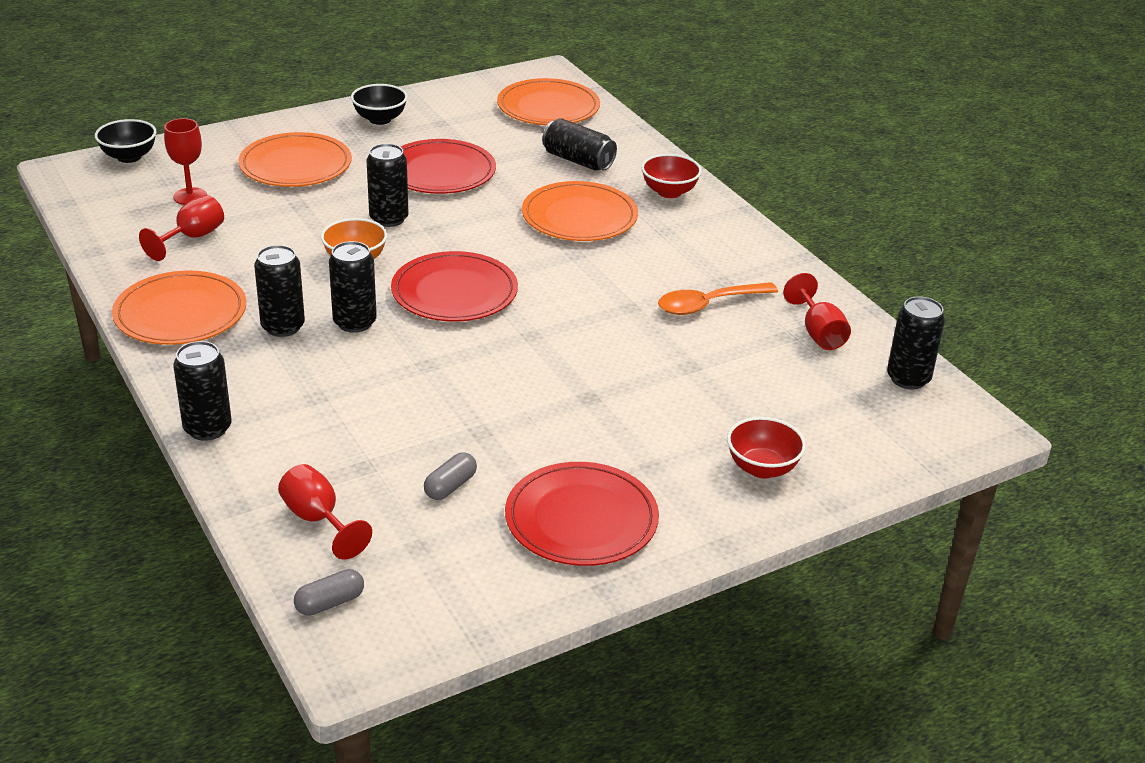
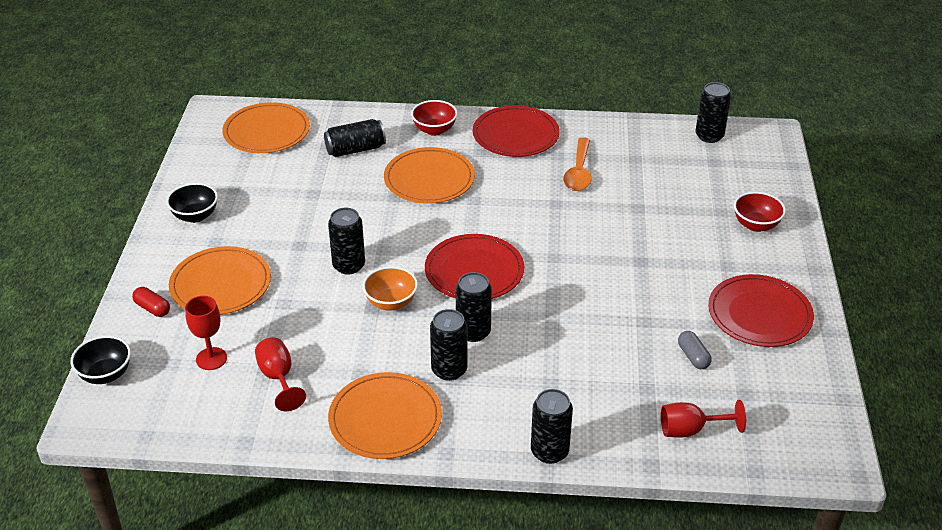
camera: 55 degrees left, 5 degrees up
grey capsule [294,569,364,616] -> none
red plate [401,139,496,194] -> red plate moved to [473,105,560,157]
red goblet [783,273,851,350] -> none
none -> red capsule [132,287,170,317]

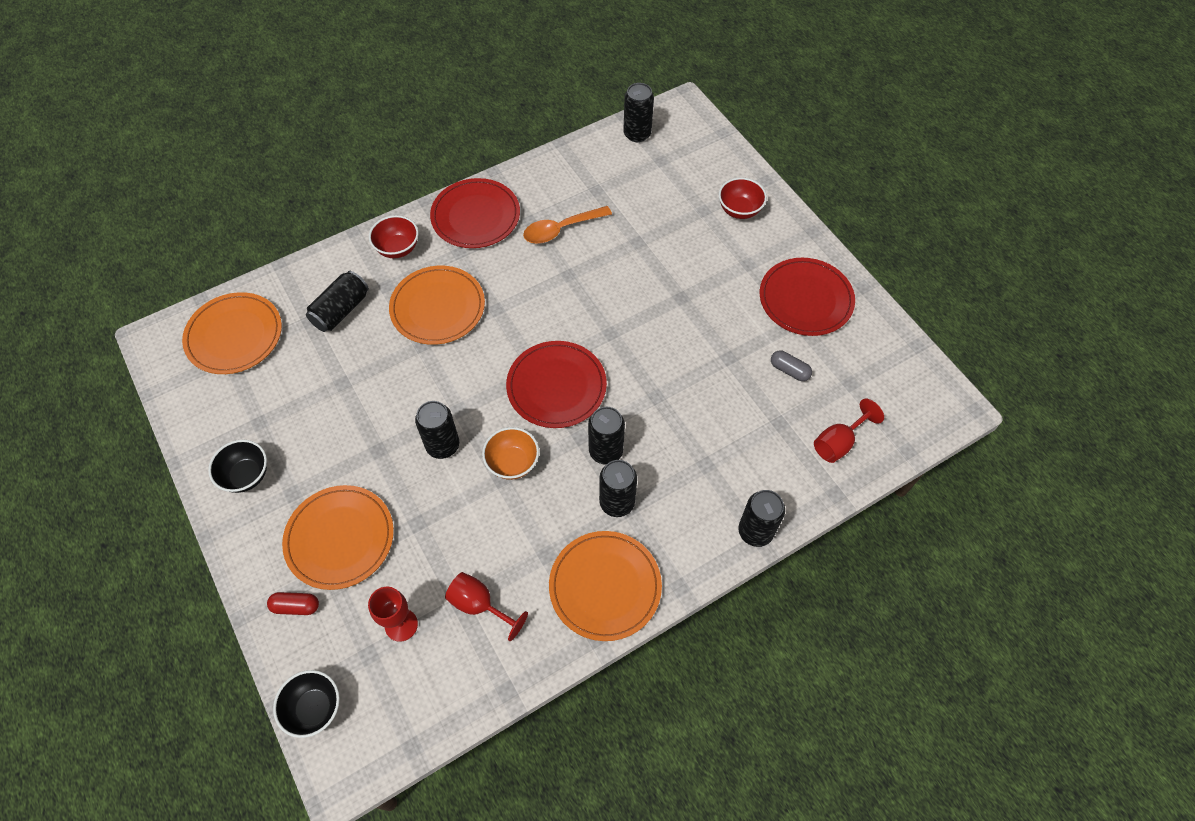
camera: 35 degrees left, 20 degrees up
orange spoon [563,137,591,191] -> orange spoon turned 90 degrees clockwise [523,206,612,244]

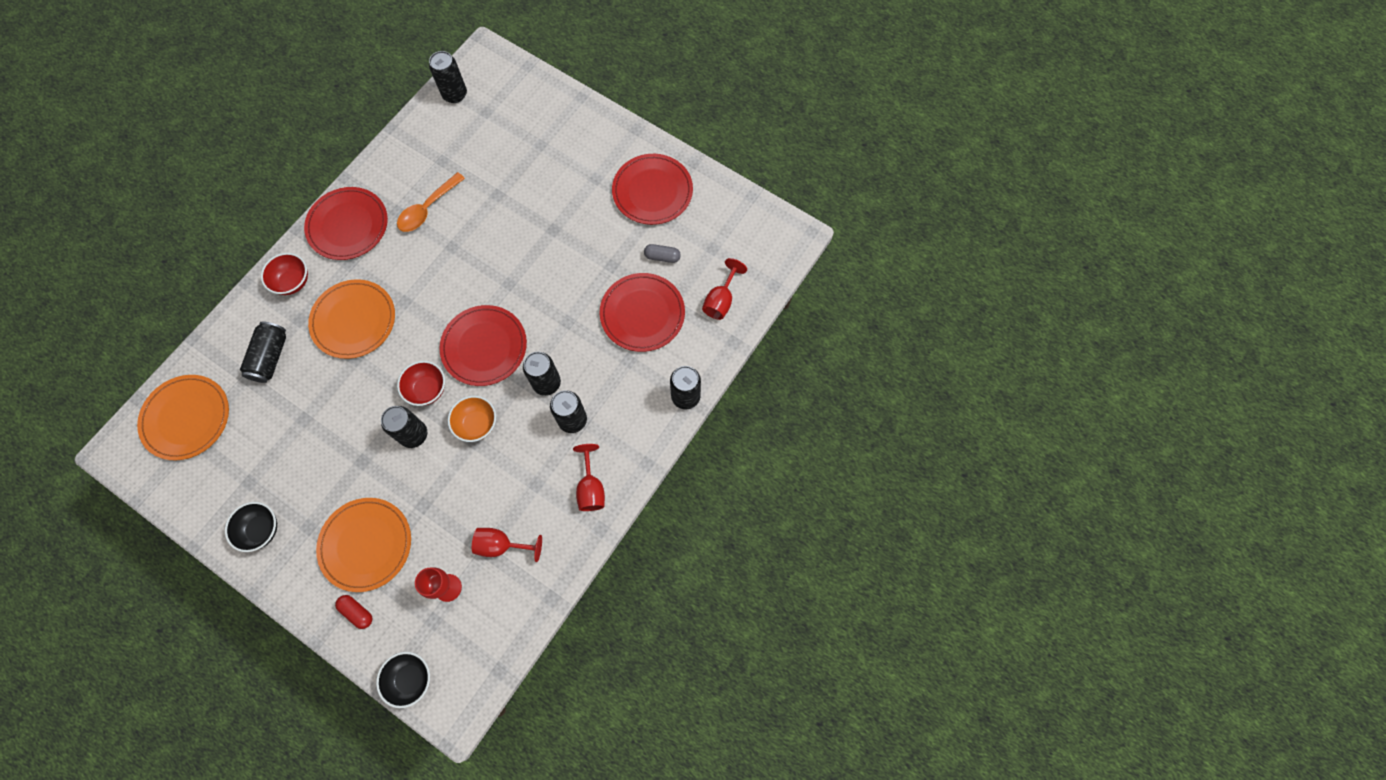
camera: 25 degrees left, 10 degrees up
red capsule [267,592,319,615] -> red capsule turned 60 degrees clockwise [335,595,372,629]
orange plate [549,531,662,641] -> red goblet [573,444,605,511]
red bowl [719,178,767,219] -> red bowl moved to [397,361,445,406]
none -> red plate [600,273,685,352]

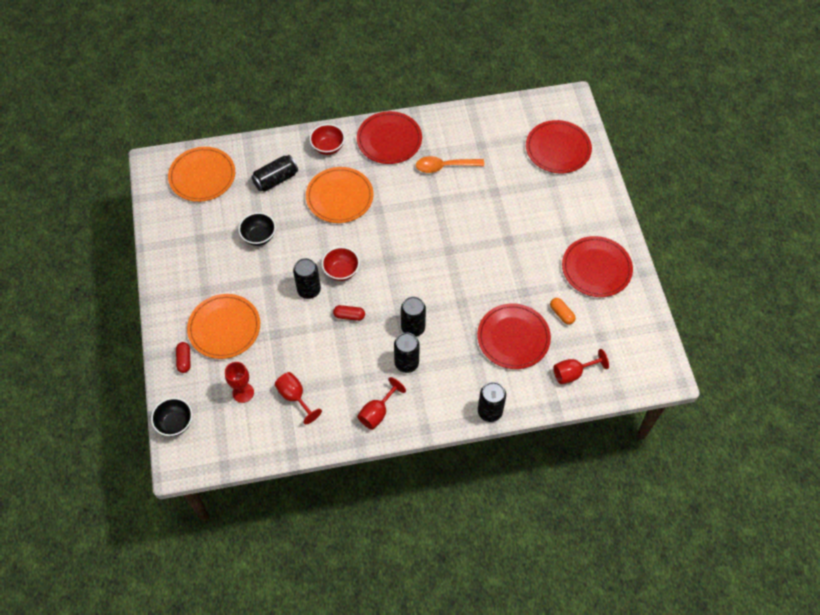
camera: 45 degrees right, 10 degrees down
black bowl [225,502,277,552] -> black bowl moved to [238,212,276,246]
black can [429,51,467,103] -> none
red plate [439,305,527,386] -> red plate moved to [526,120,592,173]
orange bowl [448,396,496,442] -> red capsule [333,305,365,321]
grey capsule [644,244,681,263] -> orange capsule [550,298,576,325]

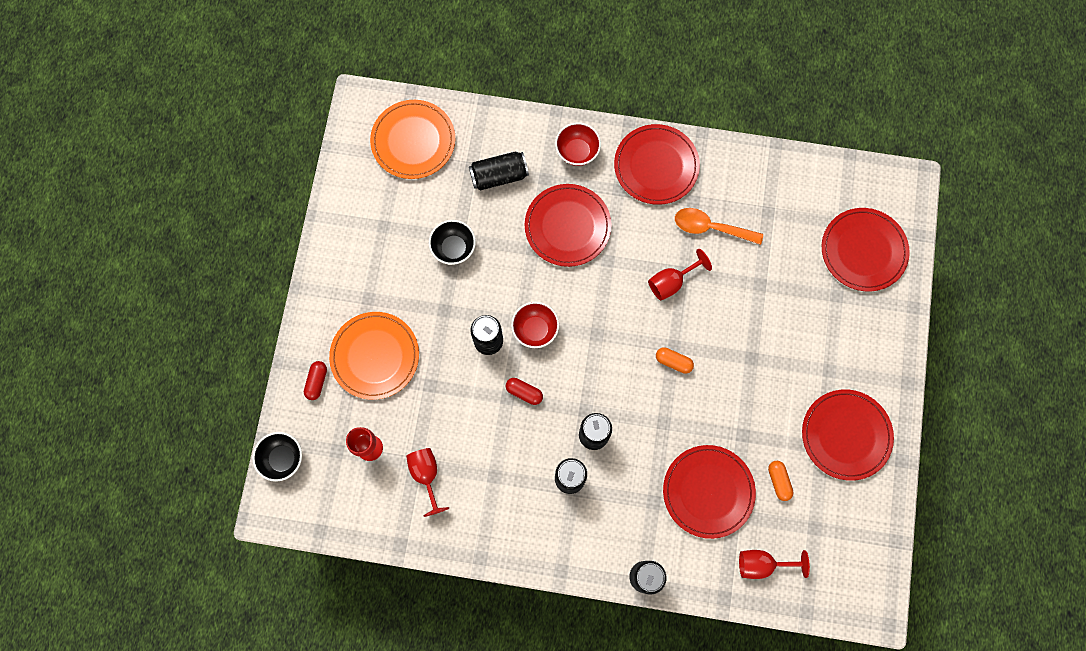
camera: 20 degrees right, 15 degrees up
orange plate [306,167,374,223] -> red plate [525,184,612,267]
red goblet [357,377,406,430] -> red goblet moved to [648,249,712,300]
none -> orange capsule [656,347,694,374]

